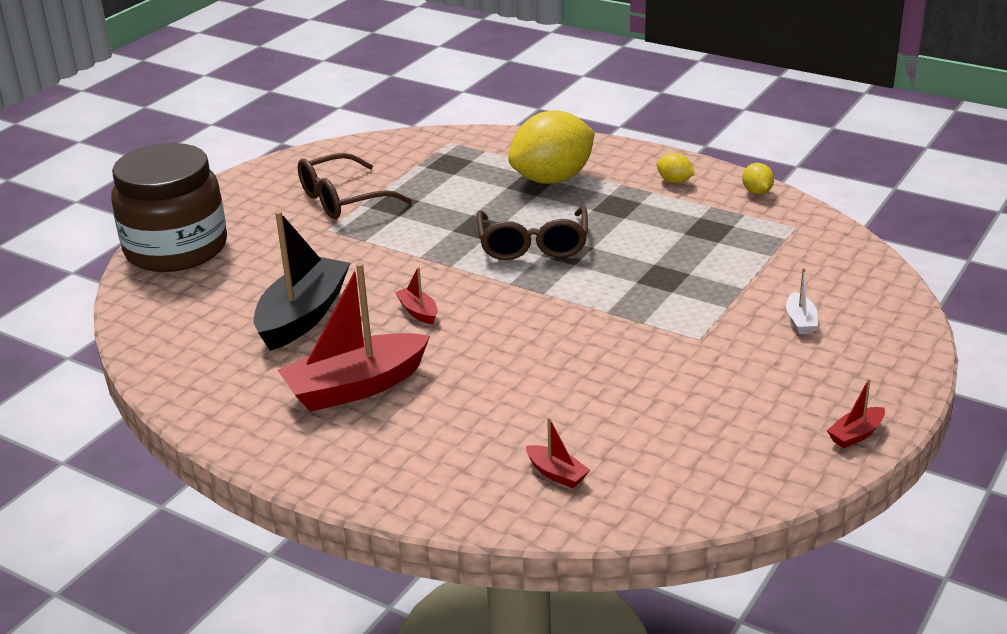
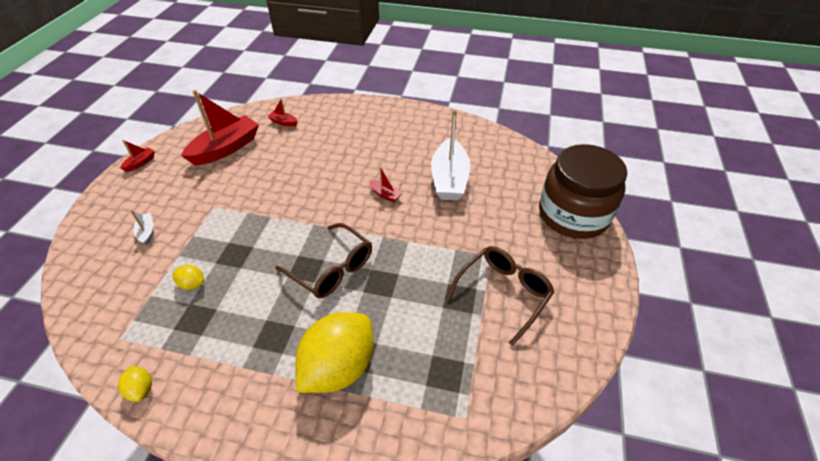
camera: 160 degrees right, 15 degrees up
black boat [253,211,350,351] -> white boat [431,109,471,200]
red boat [278,263,430,412] -> red boat moved to [181,90,259,165]
brown glasses [477,206,588,260] -> brown glasses turned 150 degrees clockwise [275,223,372,299]
yellow lemon [657,153,695,183] -> yellow lemon moved to [172,265,204,290]

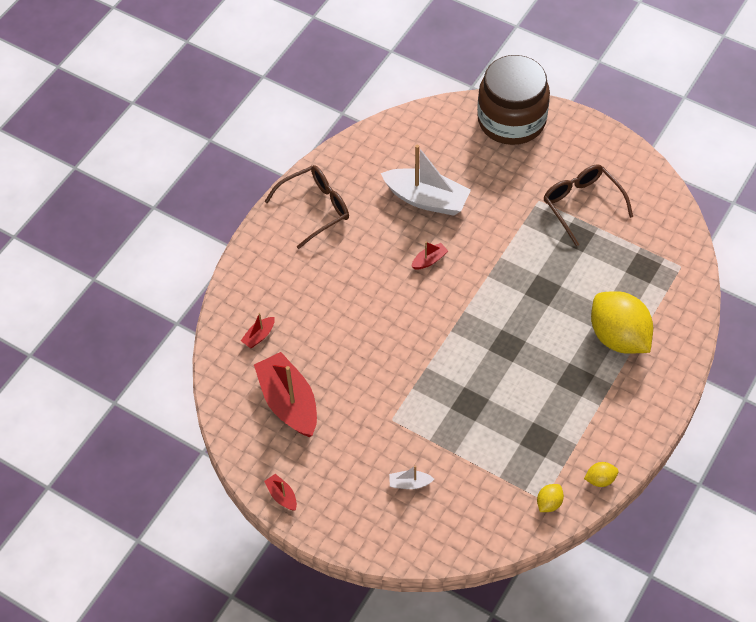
camera: 70 degrees left, 10 degrees up
yellow lemon [172,265,204,290] -> yellow lemon moved to [537,484,564,512]
brown glasses [275,223,372,299] -> brown glasses moved to [264,165,349,249]

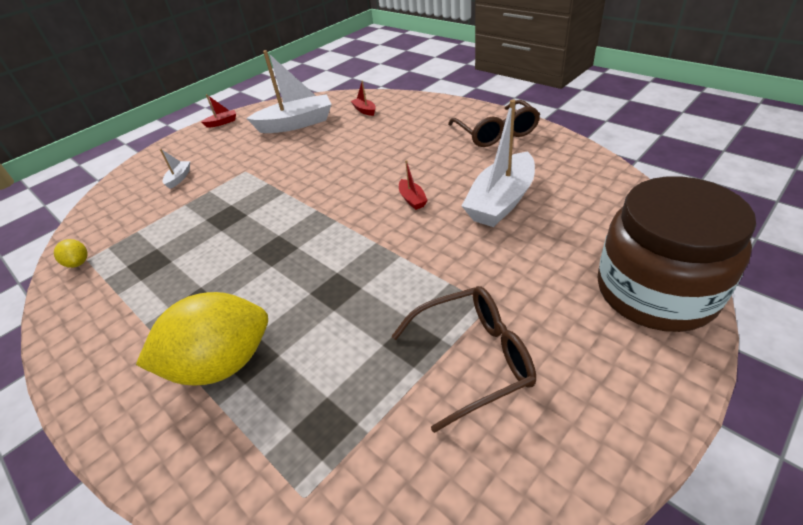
camera: 105 degrees right, 15 degrees down
red boat [254,352,317,437] -> white boat [246,50,332,133]
yellow lemon [584,462,619,487] -> none

